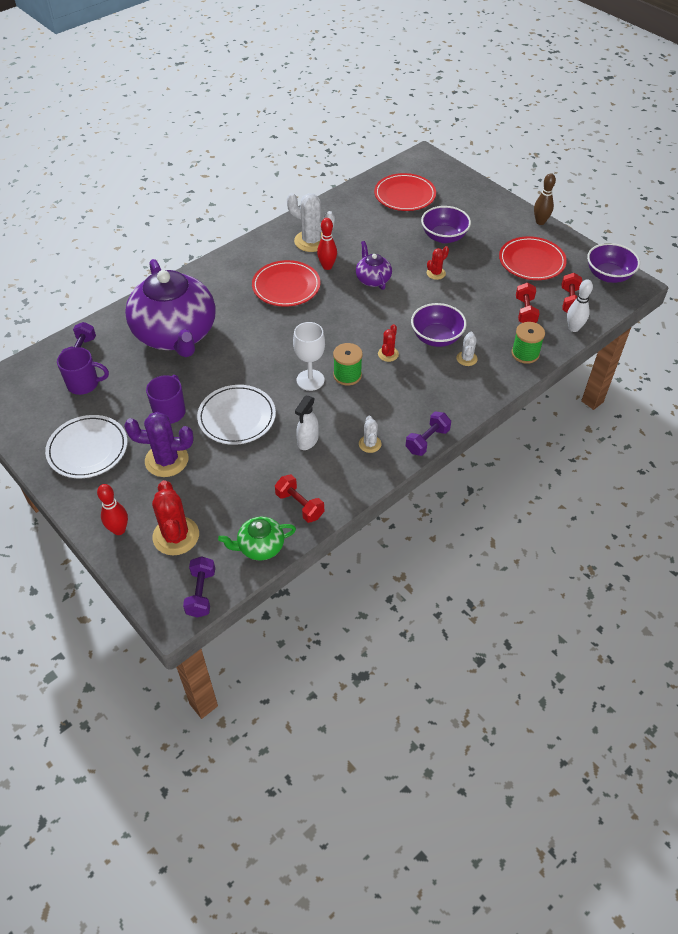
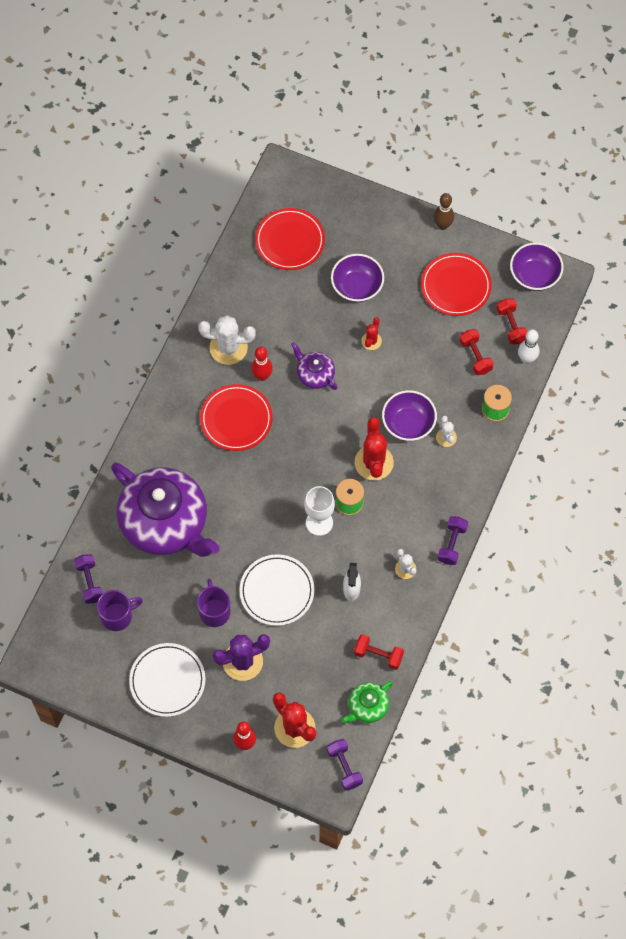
camera: 25 degrees left, 15 degrees up
red cactus [378,324,399,362] -> red cactus [354,417,394,480], size x1.88

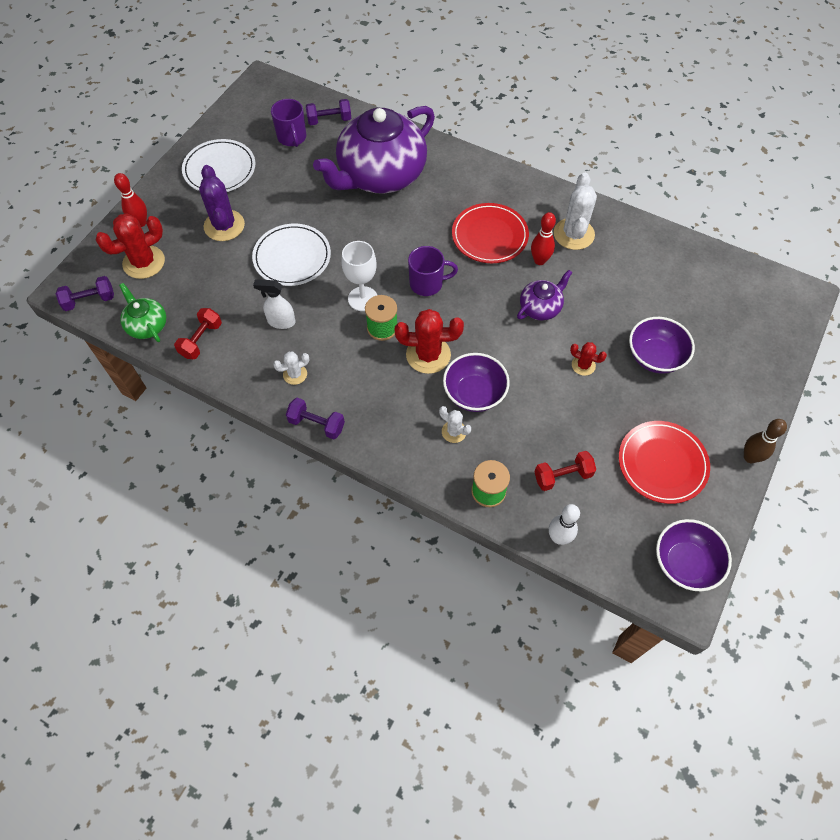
camera: 95 degrees right, 5 degrees down
purple mug [197,579,230,627] -> purple mug moved to [408,246,458,296]
red plate [255,208,325,270] -> none
white cactus [436,415,457,447] -> white cactus turned 45 degrees clockwise [439,406,471,443]
red dumbbell [497,298,528,344] -> none

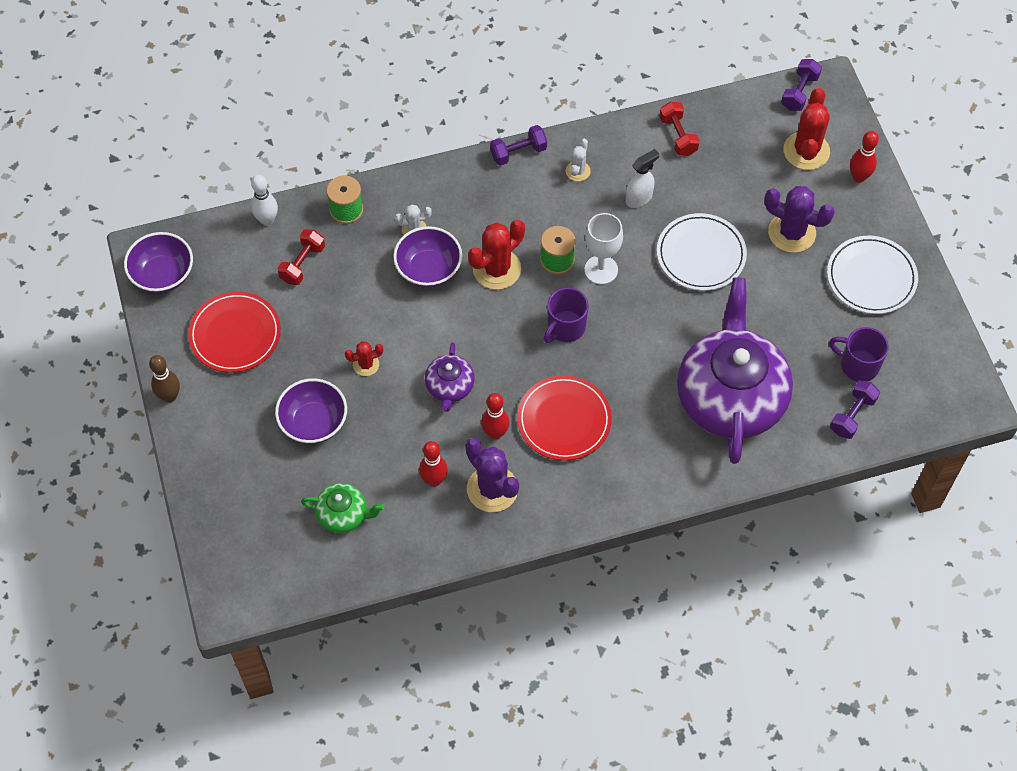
camera: 135 degrees right, 0 degrees up
green teapot [119,283,166,342] -> green teapot moved to [301,483,385,533]
white cactus [554,173,597,250] -> purple cactus [465,438,519,512]
none -> red bowling pin [419,441,448,487]

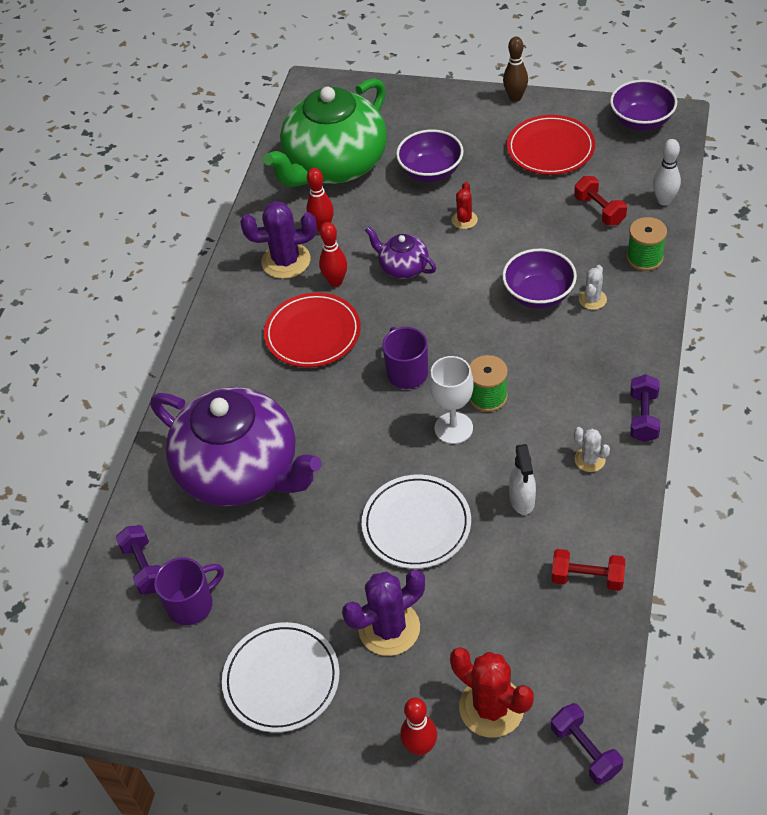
camera: 125 degrees right, 10 degrees down
green teapot [301,483,385,533] -> green teapot [263,78,387,187], size x2.27
red cactus [468,220,525,290] -> none

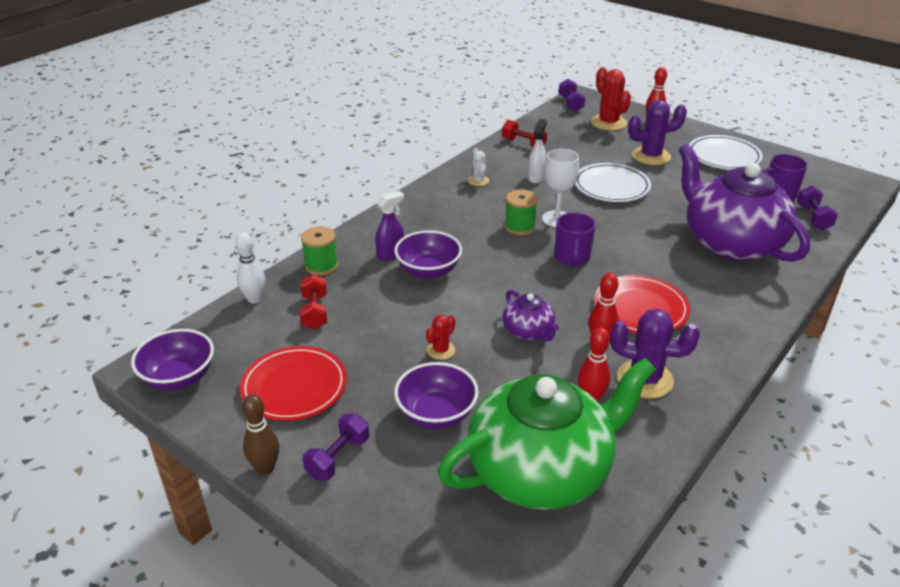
camera: 160 degrees left, 15 degrees down
white cactus [579,265,607,310] -> purple spray bottle [375,191,404,261]
purple dumbbell [630,374,660,442] -> purple dumbbell moved to [303,414,369,480]

